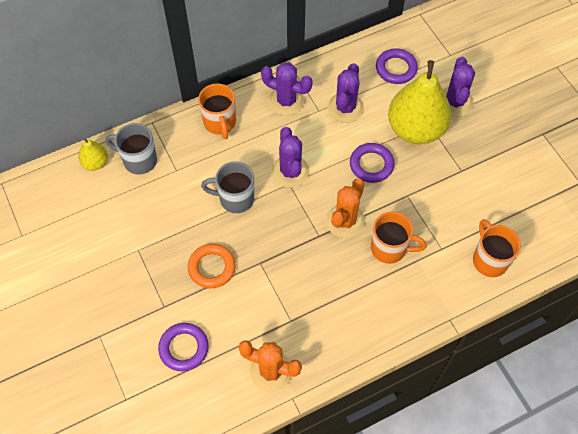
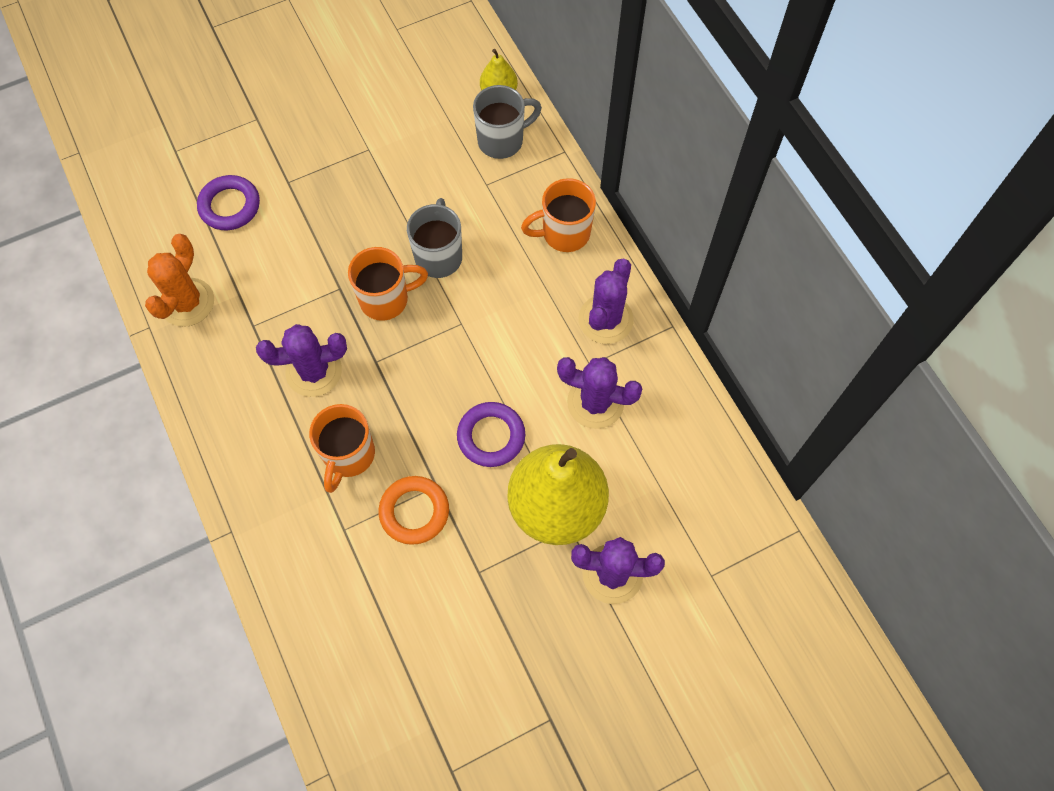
camera: 90 degrees right, 5 degrees up
grey mug [106,123,157,175] -> grey mug turned 45 degrees clockwise [473,85,542,159]
orange ring [188,244,235,288] -> orange ring moved to [378,476,449,545]
purple cactus [272,127,310,188] -> purple cactus moved to [256,324,347,397]
orange cactus [326,179,365,238] -> none
purple ring [376,48,418,84] -> none
orange mug [473,219,521,277] -> orange mug moved to [348,247,428,321]

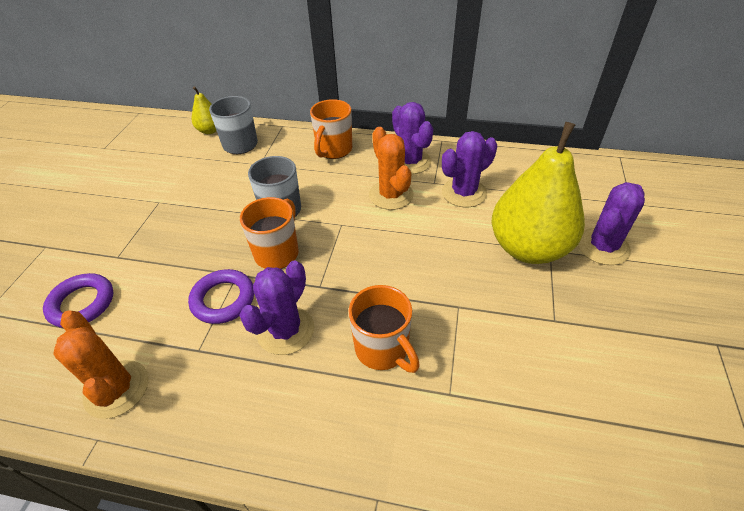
camera: 50 degrees left, 20 degrees down
orange ring [378,476,449,545] -> none
purple ring [457,402,525,467] -> purple ring moved to [188,269,254,324]
none -> orange cactus [369,127,414,210]

